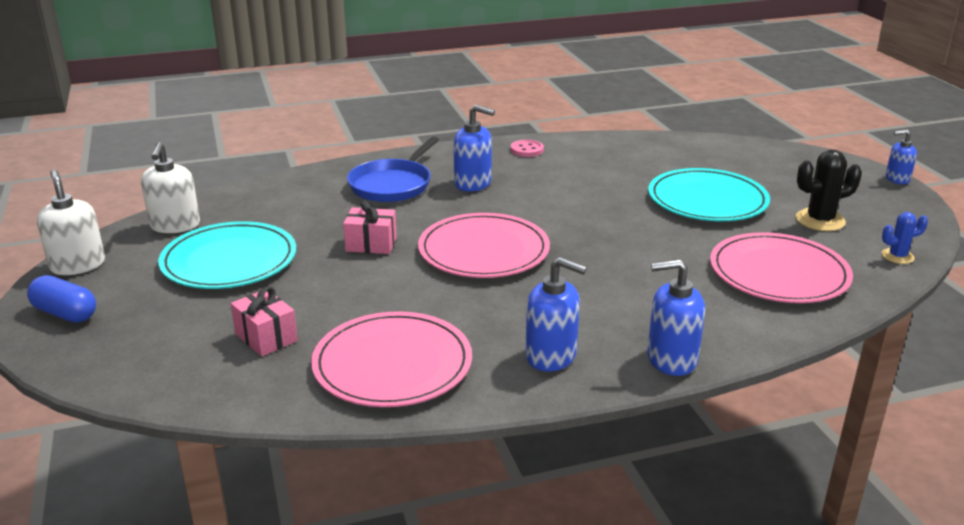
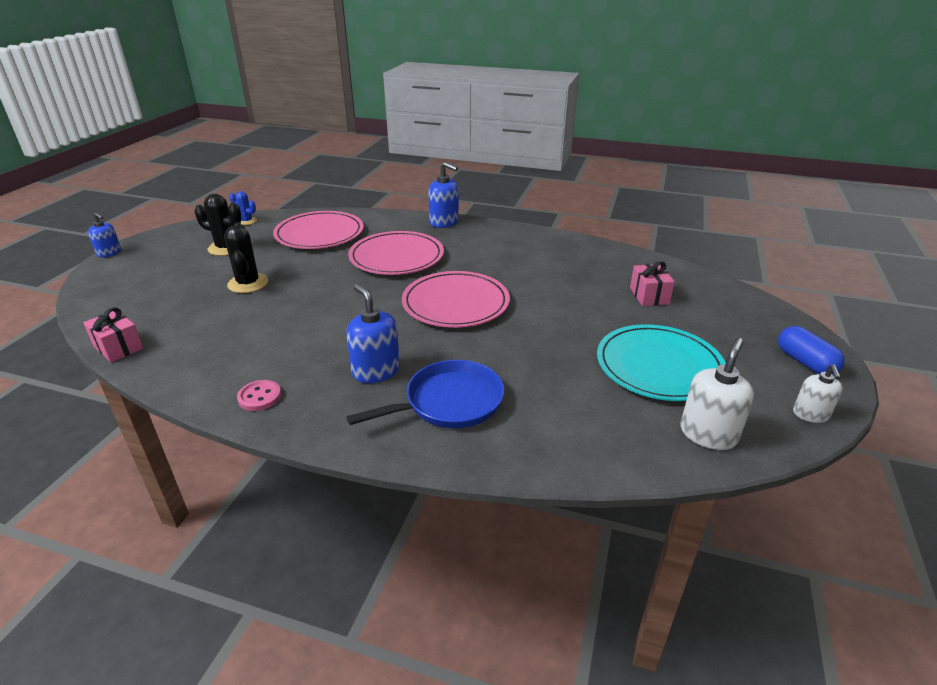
camera: 145 degrees left, 5 degrees up
white soap dispenser [37,169,105,275] -> white soap dispenser [793,364,843,423], size x0.64
pink plate [311,311,472,407] -> pink plate moved to [348,231,444,275]
pink gift [343,200,397,254] -> pink gift moved to [83,307,143,363]
blue soap dispenser [525,257,587,372] -> none
turquoise plate [648,168,770,221] -> black cactus [224,222,268,293]

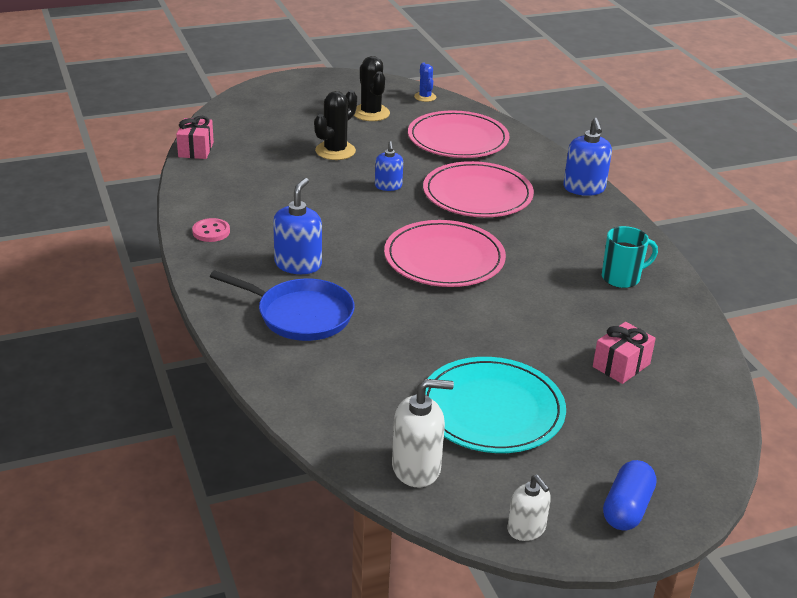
camera: 50 degrees right, 0 degrees up
blue soap dispenser [88,213,121,257] -> blue soap dispenser moved to [375,141,403,191]
white soap dispenser [793,364,843,423] -> white soap dispenser turned 90 degrees counterclockwise [507,475,551,541]
none -> turquoise mug [602,226,658,288]

